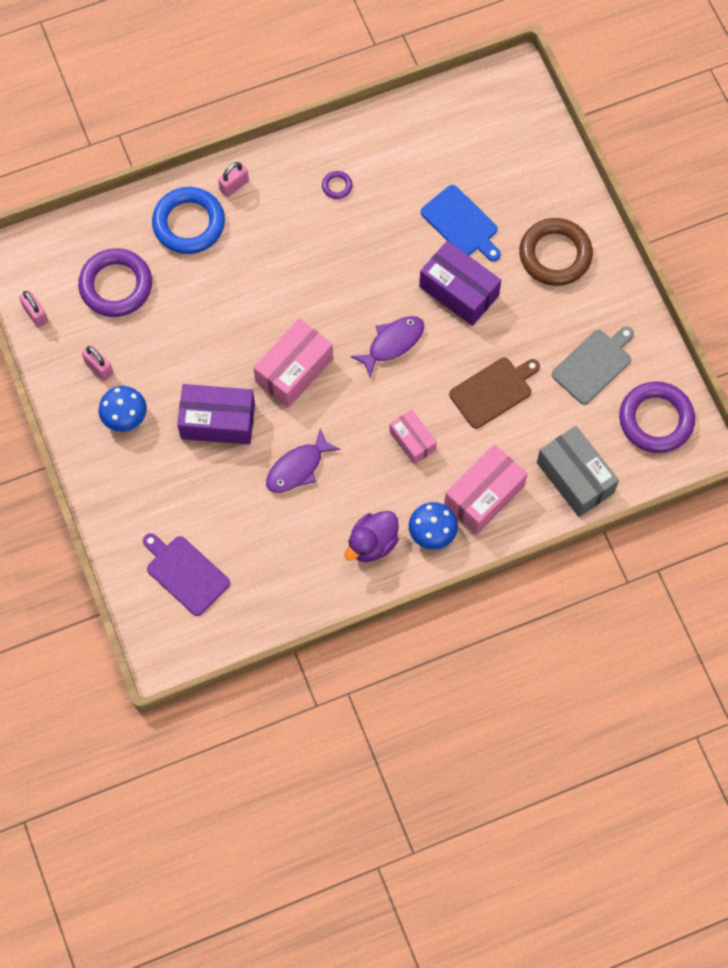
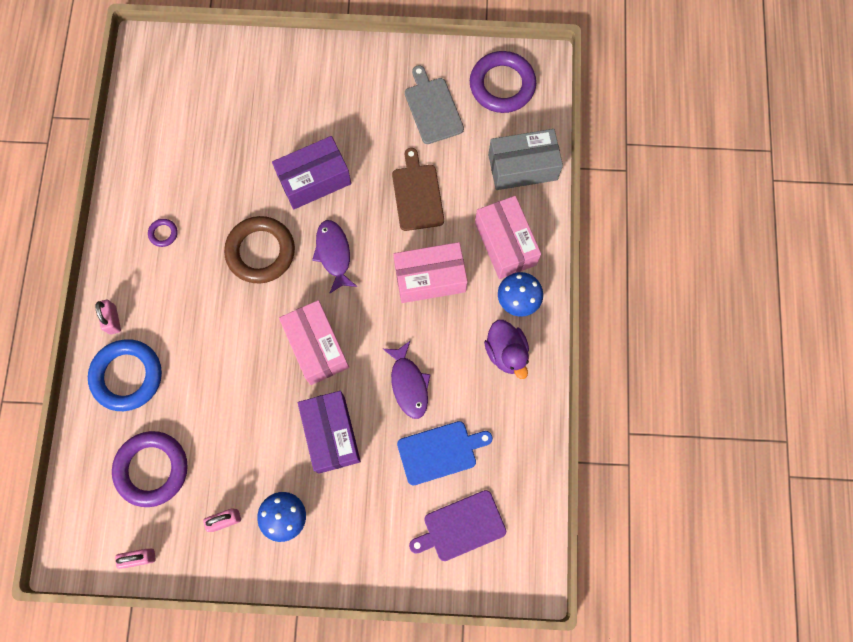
camera: 65 degrees left, 5 degrees up
purple box [177,384,255,445] -> purple box turned 45 degrees counterclockwise [298,391,361,474]
pink box [389,409,437,465] -> pink box [393,242,468,303], size x1.64
blue cutting board [421,185,501,261] -> blue cutting board moved to [397,421,493,485]
brown ring [519,218,593,286] -> brown ring moved to [224,216,295,283]

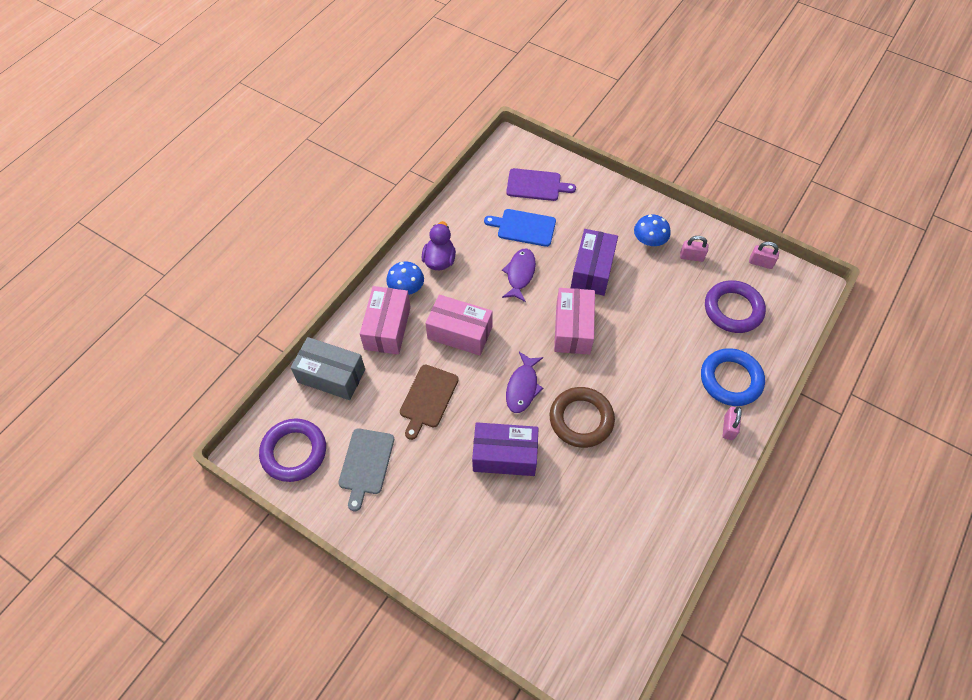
camera: 150 degrees left, 15 degrees down
purple ring [148,219,178,247] -> none

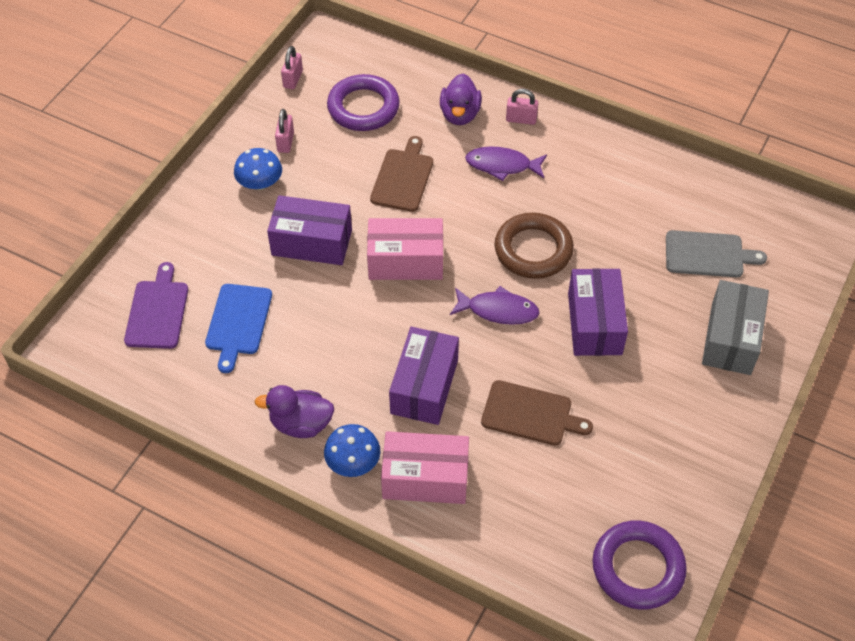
camera: 95 degrees left, 5 degrees down
grey box [290,337,365,400] -> grey box moved to [702,280,769,375]
grey cutting board [338,428,394,511] -> grey cutting board moved to [666,230,767,277]
pink box [425,294,493,356] -> purple box [389,327,459,425]
purple fish [502,249,536,302] -> purple fish moved to [465,146,547,181]
blue ring [701,348,765,406] -> purple duck [440,74,482,125]
none -> brown cutting board [370,136,433,212]

